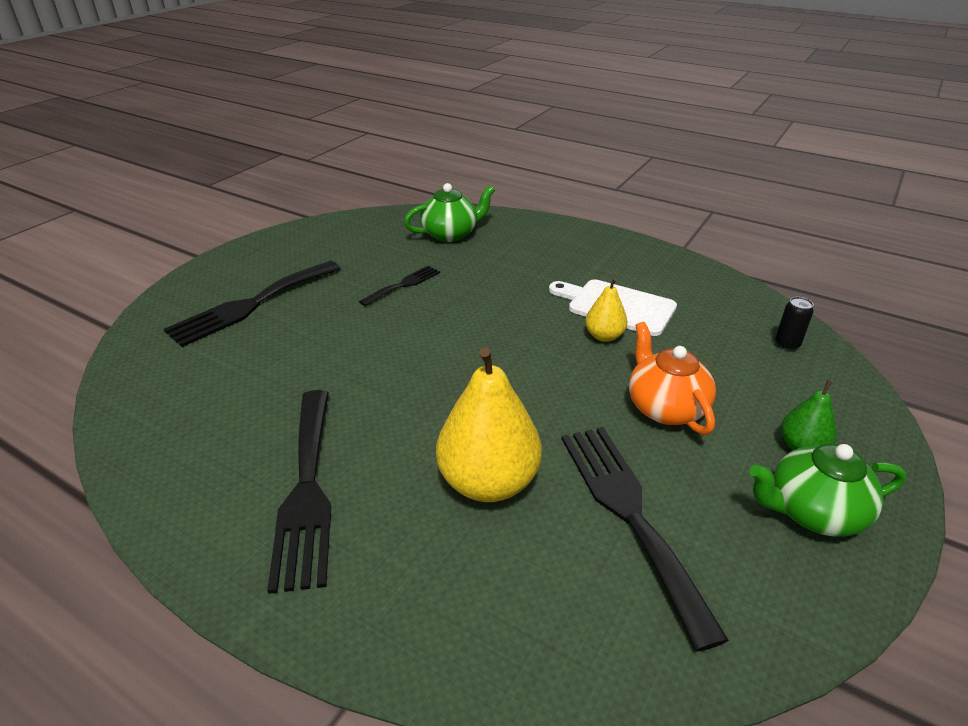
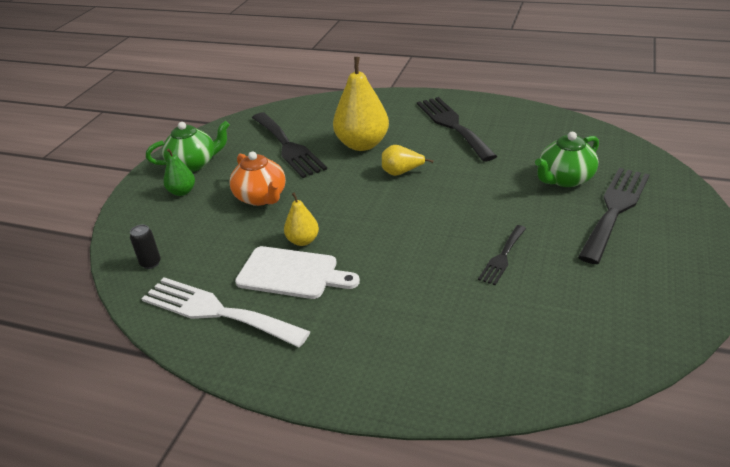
camera: 170 degrees right, 0 degrees up
green teapot [404,183,495,242] -> green teapot moved to [535,132,599,187]
none -> white fork [141,277,311,347]
none -> yellow pear [382,145,434,176]

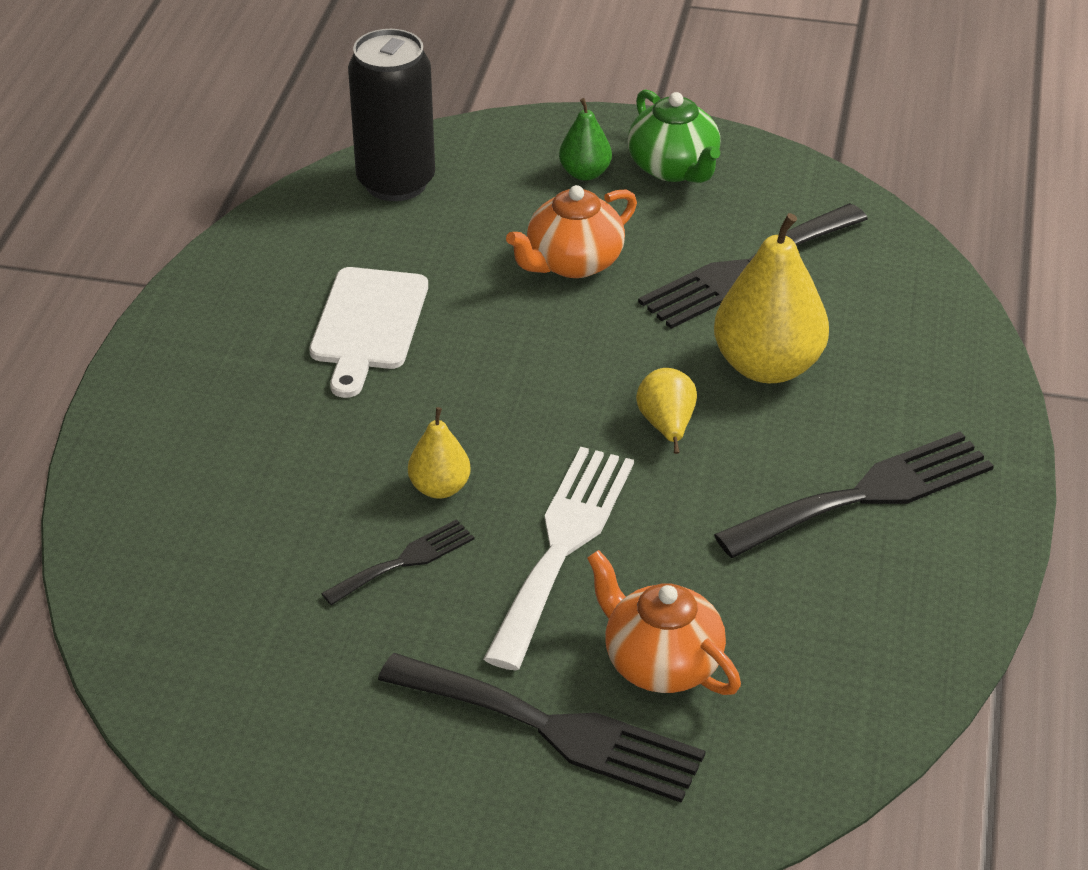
camera: 80 degrees right, 5 degrees up
black can [130,225,161,269] -> black can [348,29,435,201], size x2.47
white fork [141,277,311,347] -> white fork moved to [484,447,634,670]
yellow pear [284,192,319,246] -> yellow pear moved to [408,407,471,499]
black fork [478,225,526,285] -> black fork turned 120 degrees clockwise [321,519,474,605]
green teapot [535,132,599,187] -> orange teapot [587,550,741,695]

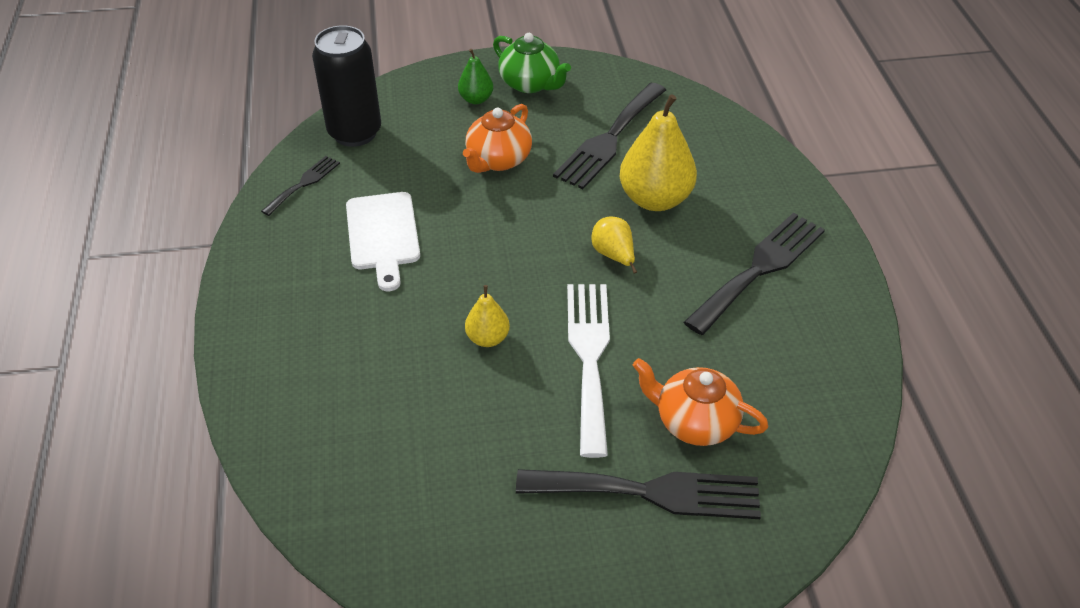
camera: 20 degrees left, 5 degrees up
black fork [321,519,474,605] -> black fork moved to [261,156,340,216]

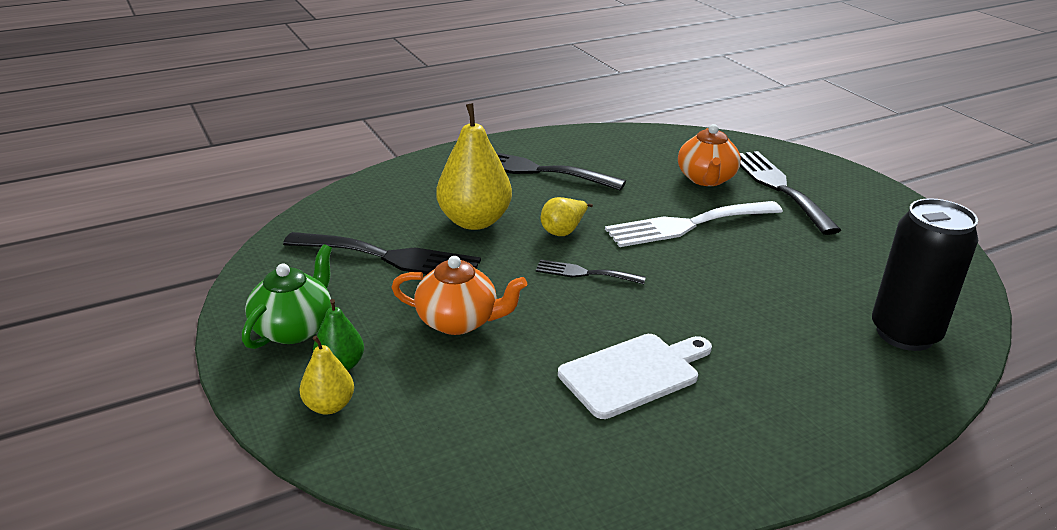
camera: 110 degrees left, 15 degrees down
black fork [261,156,340,216] -> black fork moved to [536,260,646,284]
black can [312,26,381,147] -> black can moved to [872,198,979,351]
yellow pear [465,285,510,347] -> yellow pear moved to [300,336,354,414]

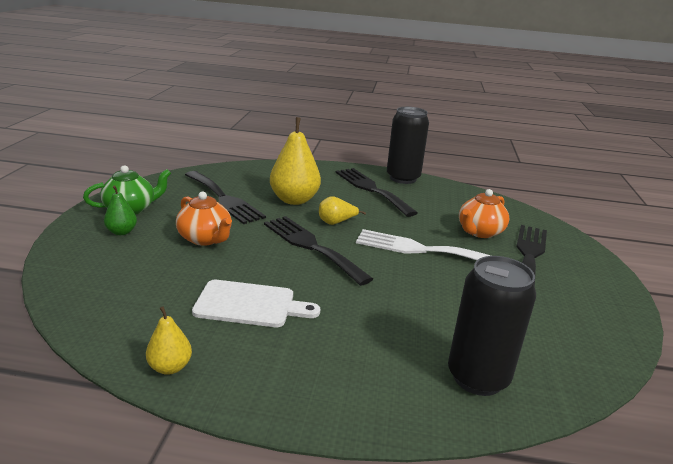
camera: 35 degrees right, 5 degrees down
yellow pear [300,336,354,414] -> yellow pear moved to [146,306,192,375]
black fork [536,260,646,284] -> black fork [264,216,373,286], size x1.88
none -> black can [387,107,429,184]

